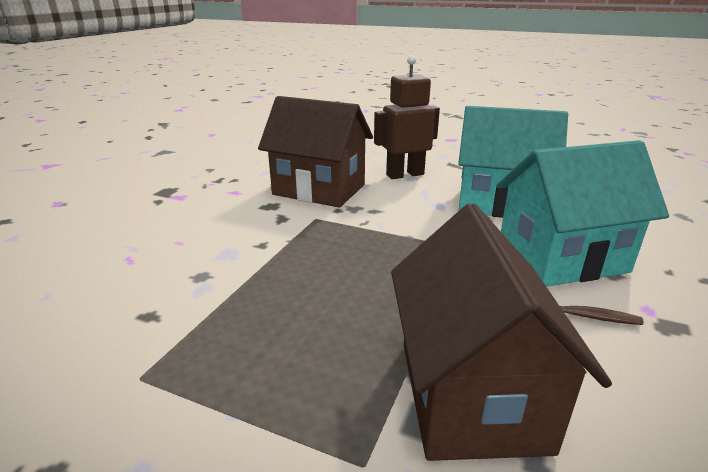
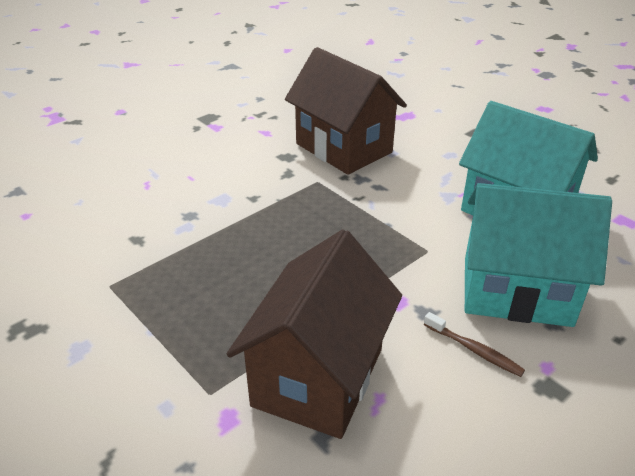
camera: 25 degrees right, 10 degrees up
brown robot [374,55,440,179] -> none

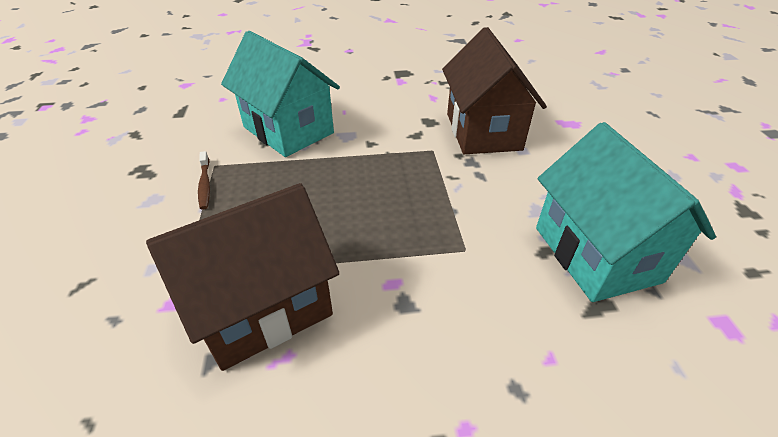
camera: 35 degrees right, 5 degrees up
brown toothbrush [424,312,525,377] -> brown toothbrush moved to [198,151,210,210]
turquoise house [465,183,612,327] -> turquoise house moved to [221,31,340,157]

